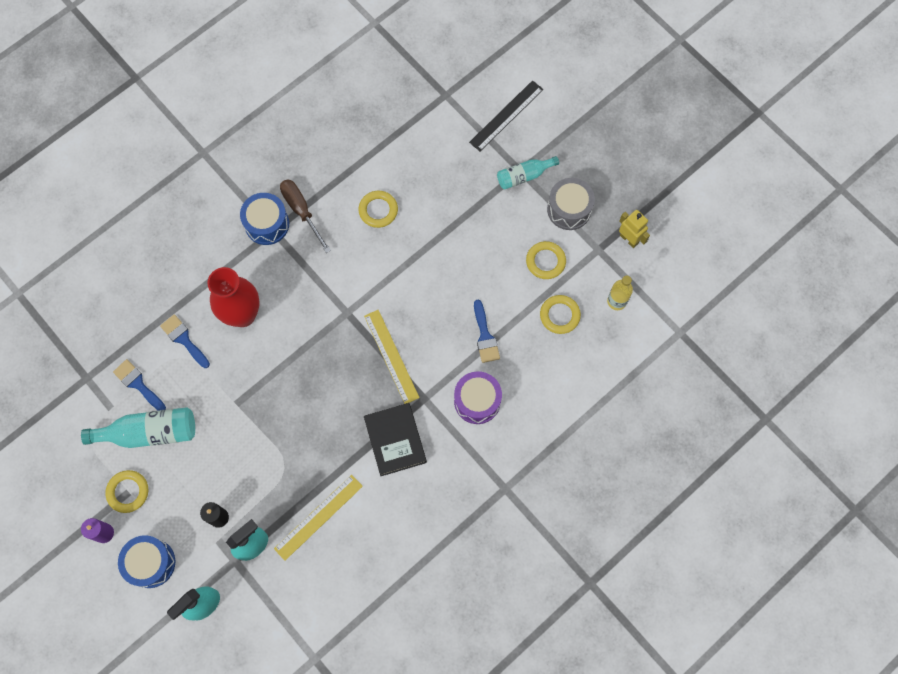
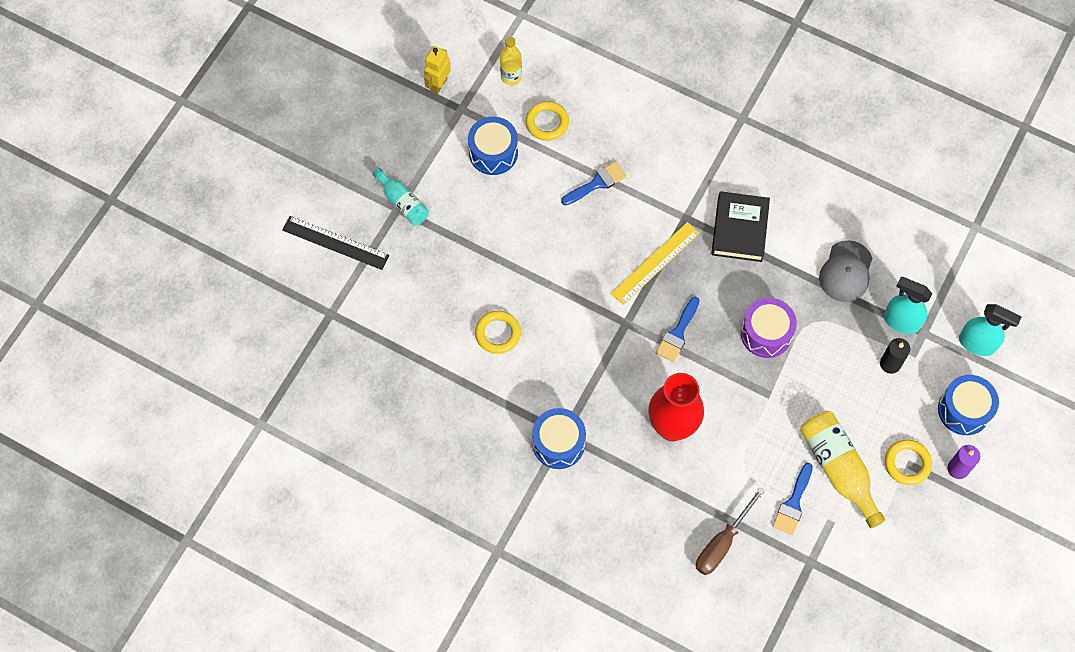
camera: 110 degrees left, 5 degrees down
turquoise bottle [81,407,195,448] -> yellow bottle [800,411,885,528]
blue brush [160,314,210,368] -> blue brush moved to [656,297,700,362]
yellow ruler [274,475,363,561] -> grey cap [819,240,873,302]
brown screwdriver [280,179,331,253] -> brown screwdriver moved to [696,487,765,575]
black book [364,403,427,476] -> black book turned 45 degrees counterclockwise [711,191,770,262]
purple drum [454,371,502,424] -> purple drum moved to [741,298,797,358]
yellow ring [526,241,566,279] -> blue drum [468,117,518,175]
grey drum [547,178,595,230] -> none

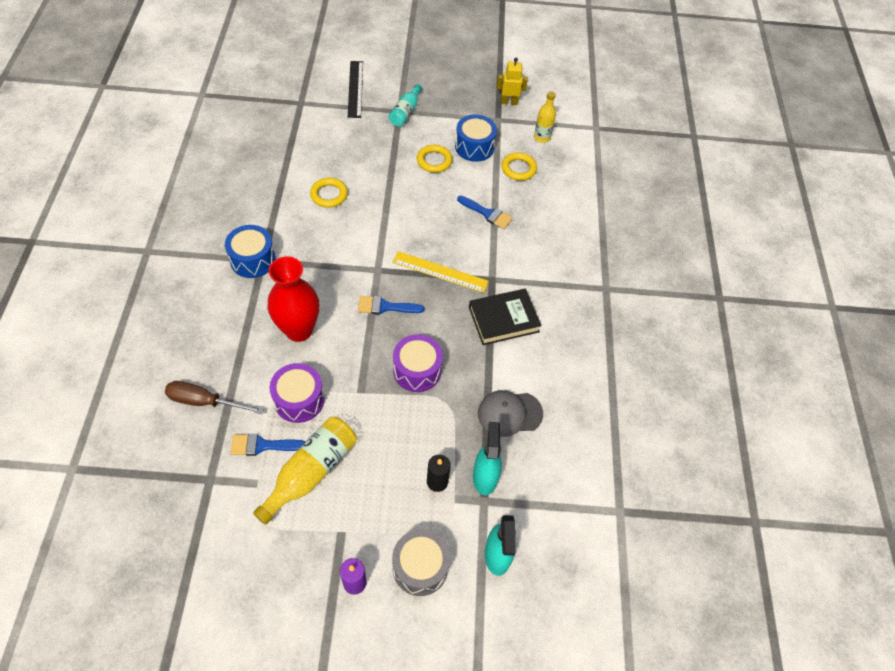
camera: 60 degrees right, 10 degrees down
yellow ring [885,439,932,485] -> yellow ring moved to [417,145,452,173]
blue drum [938,375,999,435] -> grey drum [392,529,450,596]
none -> purple drum [270,363,325,423]

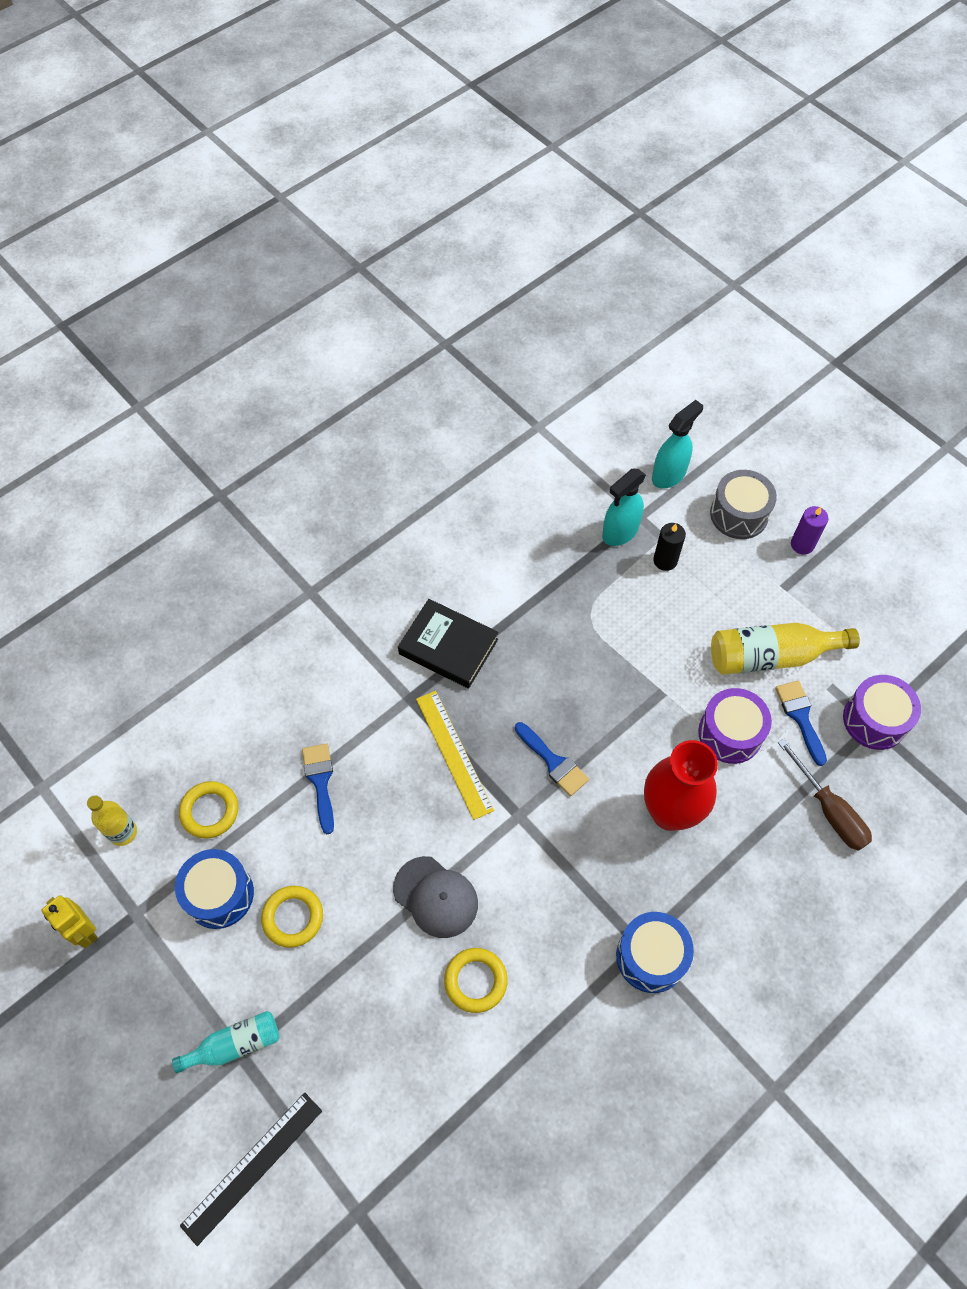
camera: 130 degrees left, 5 degrees up
blue brush [230,434,305,456] -> blue brush turned 150 degrees counterclockwise [775,680,827,766]
purple drum [393,334,443,392] -> purple drum moved to [843,675,921,750]
grey cap [478,390,543,437] -> grey cap moved to [393,856,478,938]

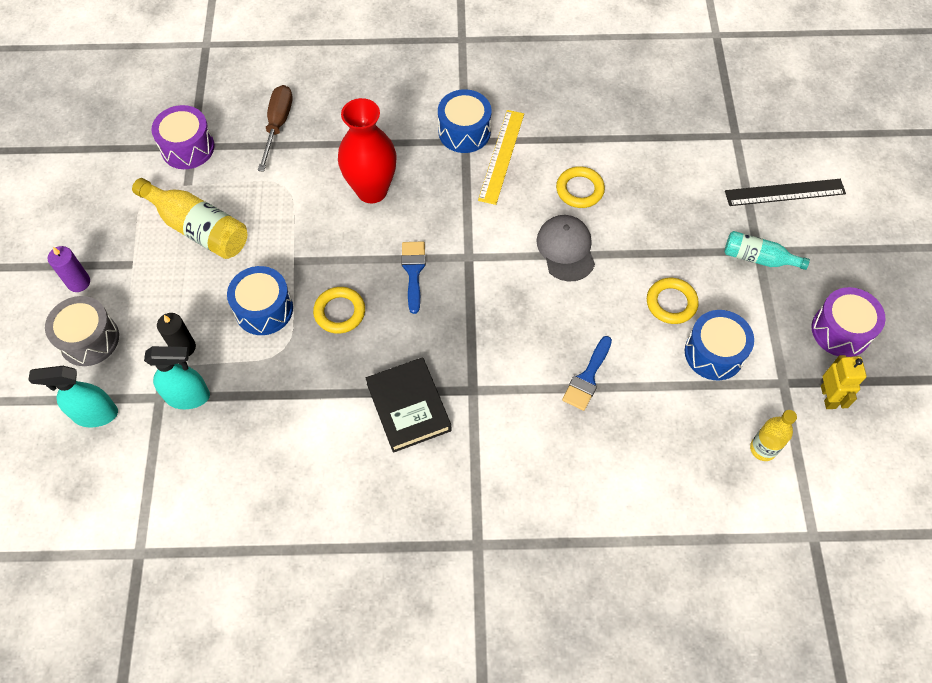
camera: 140 degrees left, 0 degrees up
yellow ring [179,781,238,838] -> yellow ring moved to [313,287,365,334]
yellow ruler [416,691,494,820] -> yellow ruler moved to [478,110,524,205]
purple drum [698,688,772,764] -> purple drum moved to [812,287,886,357]
blue brush [775,680,827,766] -> none
none -> blue drum [227,266,293,335]

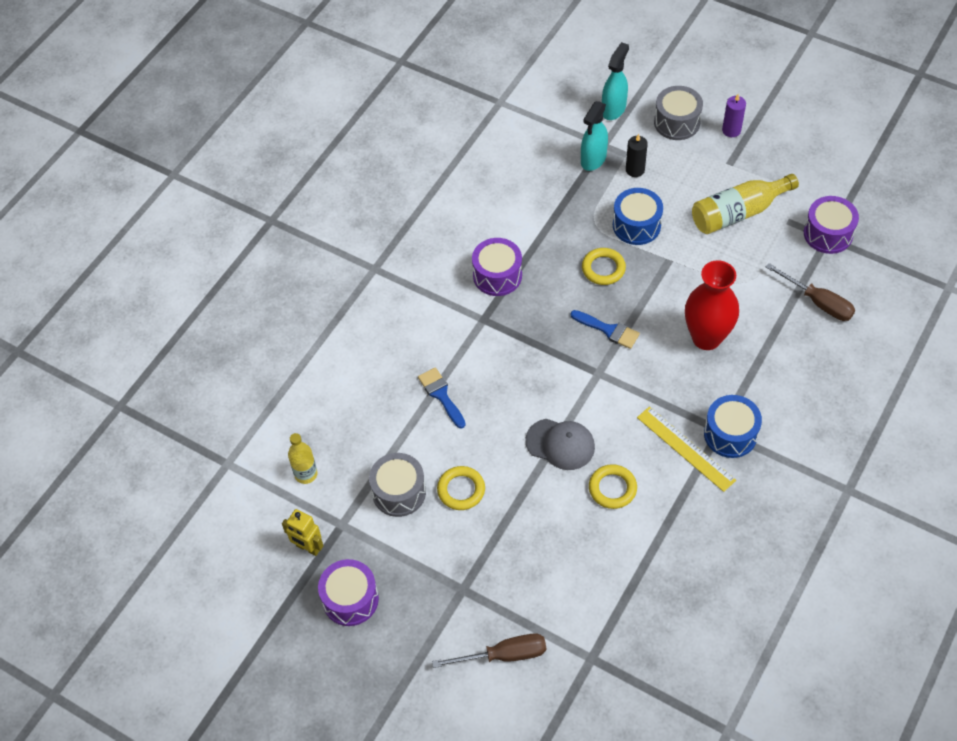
camera: 125 degrees right, 5 degrees down
black book [366,357,451,453] -> purple drum [472,238,522,296]
blue drum [685,310,754,380] -> grey drum [369,453,426,517]
turquoise bottle [724,231,810,270] -> none
black ruler [725,179,846,206] -> brown screwdriver [432,633,546,668]

